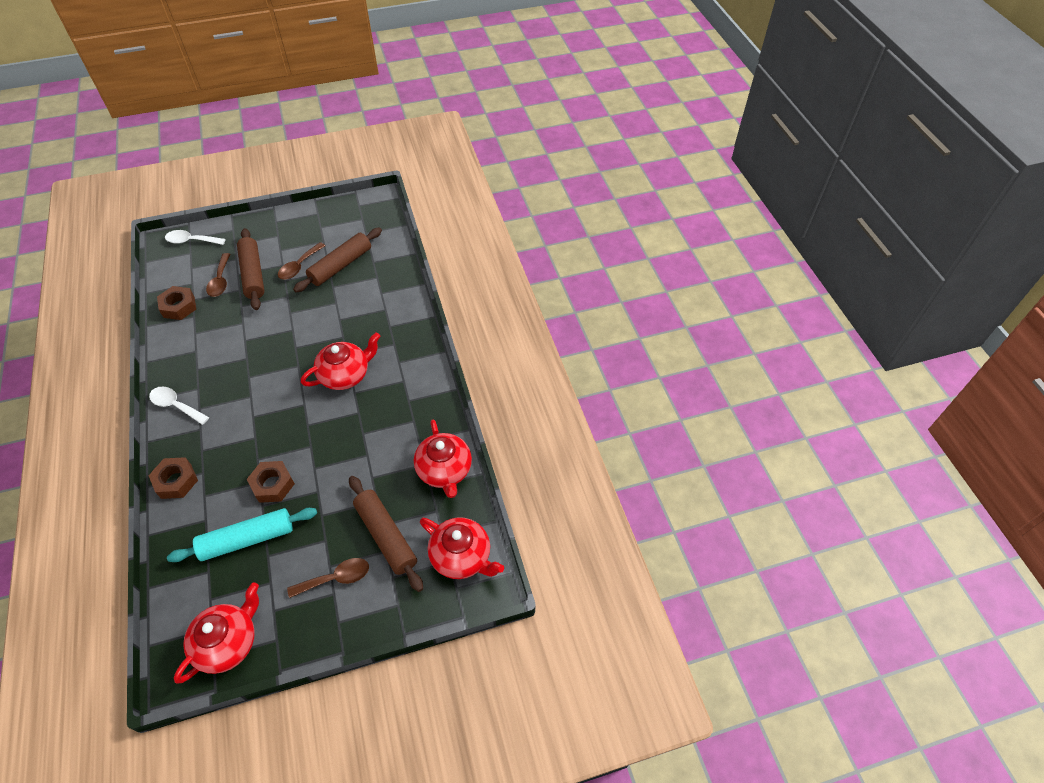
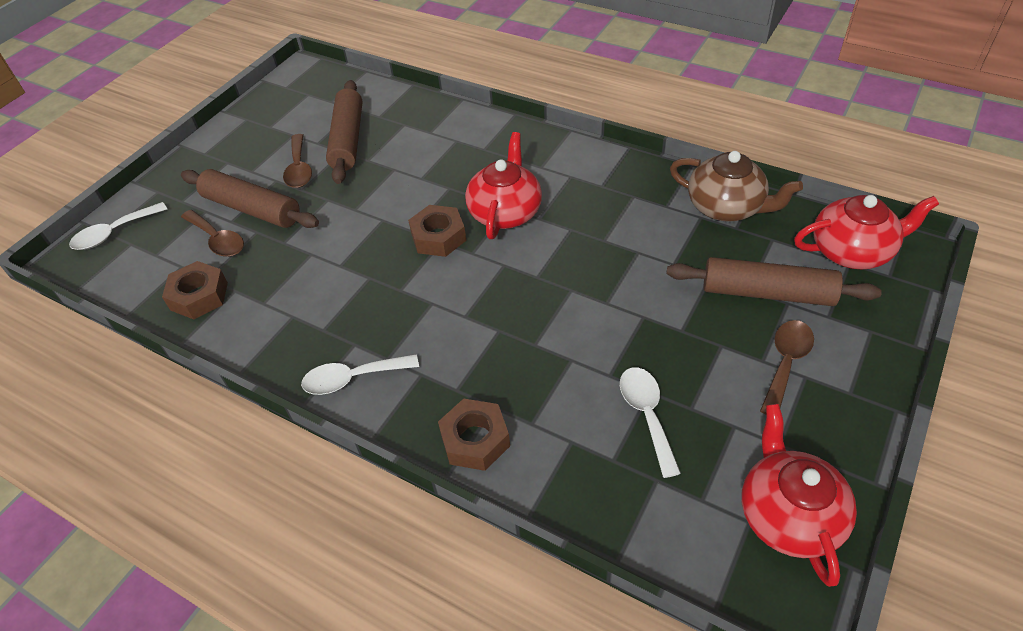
camera: 40 degrees left, 5 degrees down
turquoise rolling pin [167,508,317,562] -> white spoon [620,367,681,478]
brown nut [247,461,295,503] -> brown nut moved to [408,205,466,257]
red teapot [414,420,472,498] -> brown teapot [670,151,803,222]

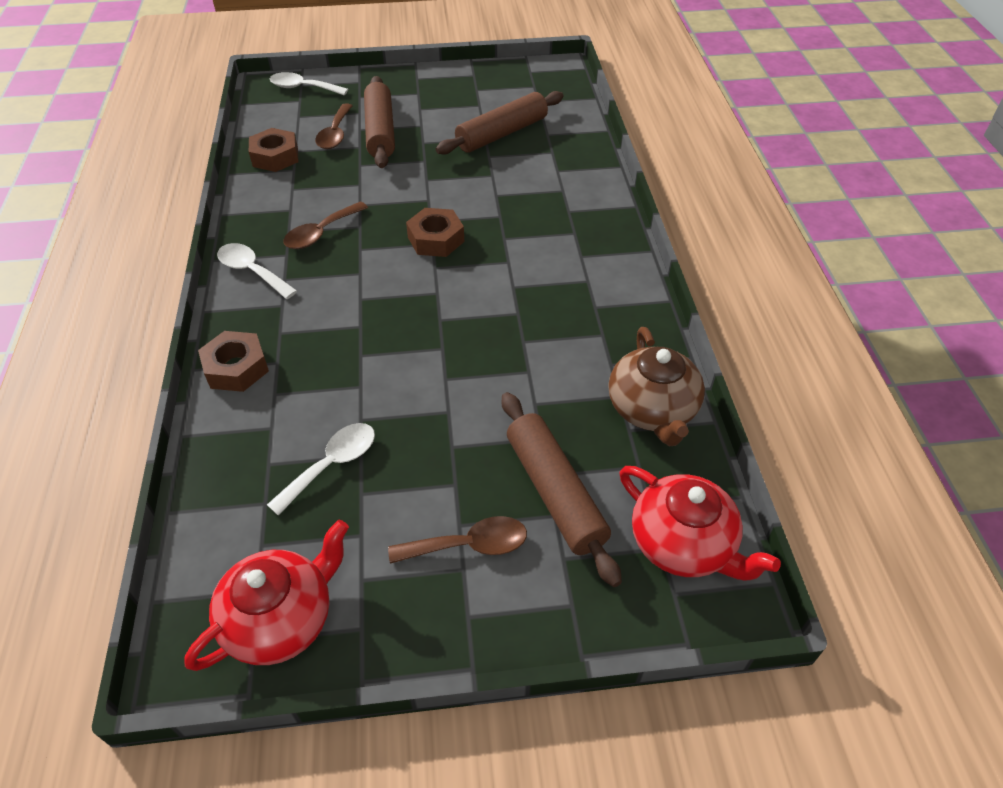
camera: 50 degrees right, 0 degrees up
brown spoon [283,134,312,188] -> brown spoon moved to [283,202,368,249]
red teapot [465,132,542,239] -> none

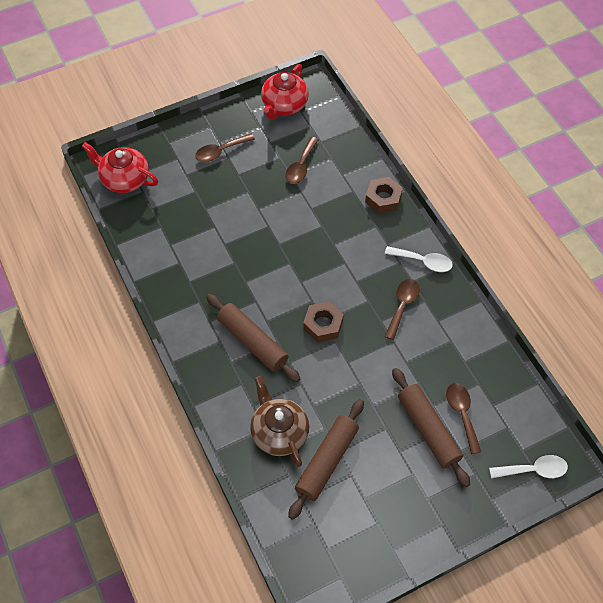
camera: 160 degrees right, 10 degrees up
brown nut [249,128,298,172] -> none
white spoon [267,423,375,516] -> brown spoon [285,137,319,184]
brown rolling pin [502,392,622,587] -> brown rolling pin moved to [206,294,300,382]
brown teapot [609,327,705,446] -> brown teapot moved to [250,376,309,467]

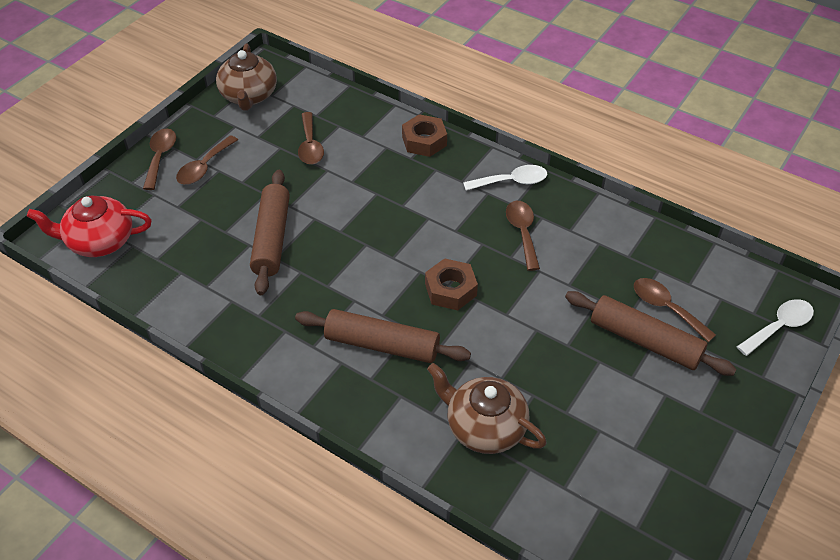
camera: 30 degrees left, 10 degrees down
red teapot [261,64,309,120] -> brown teapot [216,43,277,111]
brown rolling pin [288,399,364,520] -> brown rolling pin moved to [250,170,290,295]
none -> brown spoon [143,128,176,190]

